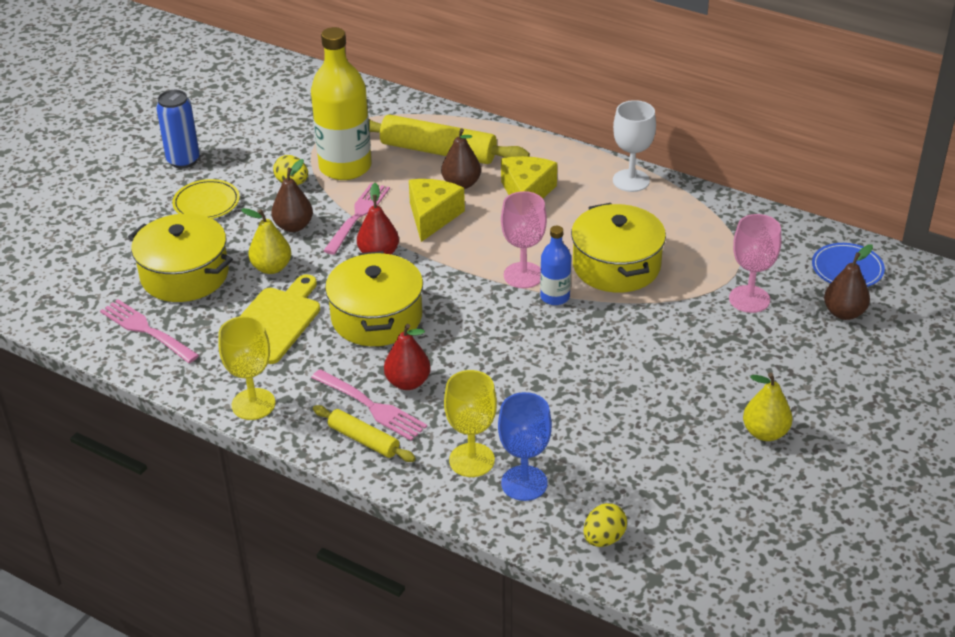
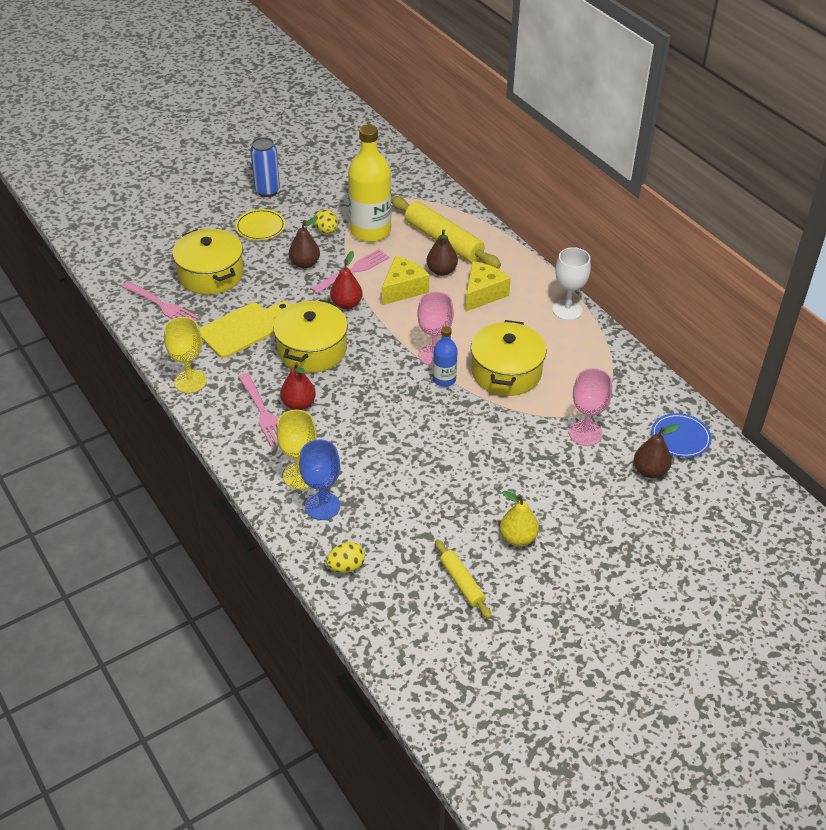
camera: 25 degrees right, 5 degrees up
pink fork [100,299,199,363] -> pink fork turned 150 degrees clockwise [122,281,199,321]
yellow pear [241,208,291,274] -> none
yellow rolling pin [313,405,416,462] -> yellow rolling pin moved to [435,540,492,619]

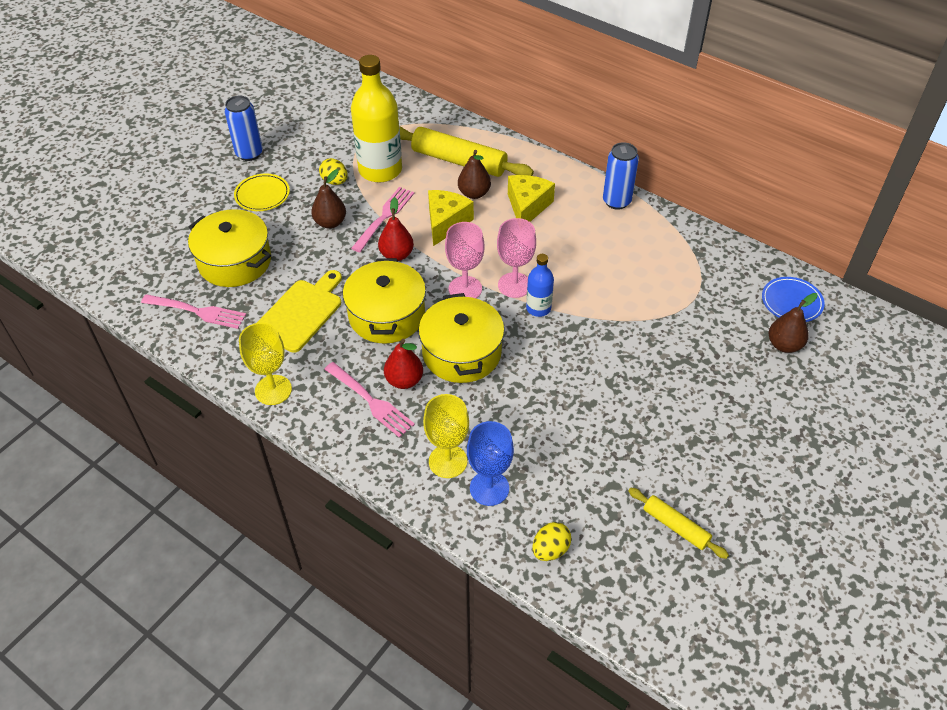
camera: 20 degrees left, 5 degrees up
yellow pot [471,320,546,396] -> yellow pot moved to [419,293,505,383]
yellow pear [500,491,539,546] -> none
white goblet [552,247,591,320] -> blue can [603,142,639,210]
pink goblet [569,368,612,446] -> pink goblet moved to [445,222,484,298]

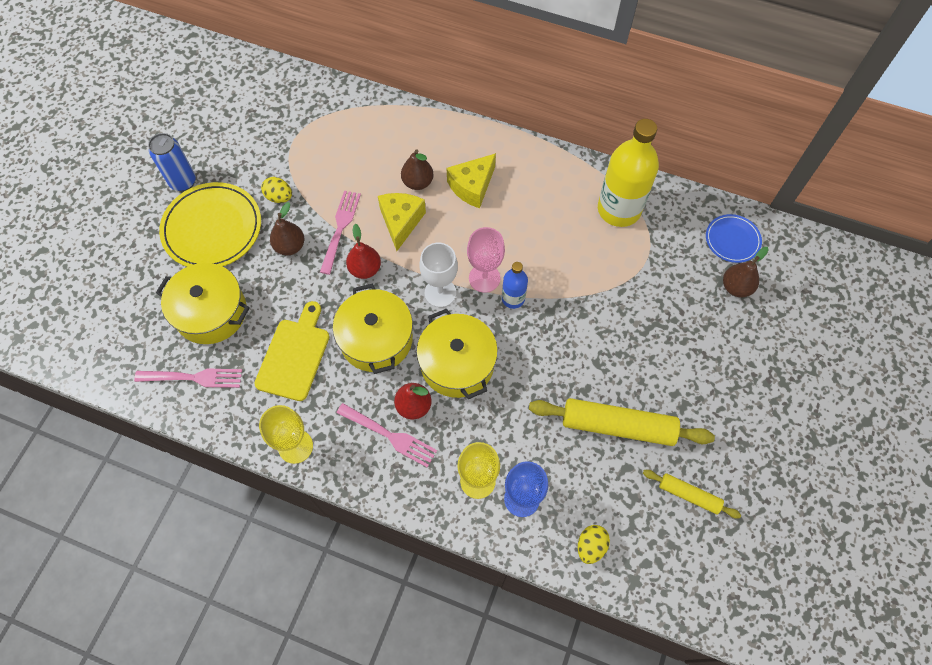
camera: 15 degrees left, 15 degrees up
yellow plate [234,174,290,211] -> yellow plate [159,182,261,267], size x1.82
yellow bottle [351,55,402,183] -> yellow bottle moved to [598,119,659,227]
yellow rolling pin [399,126,534,177] -> yellow rolling pin moved to [529,398,715,446]
pink goblet [445,222,484,298] -> white goblet [420,243,458,307]
yellow cheese [508,175,555,222] -> yellow cheese turned 135 degrees counterclockwise [447,153,496,208]
blue can [603,142,639,210] -> none

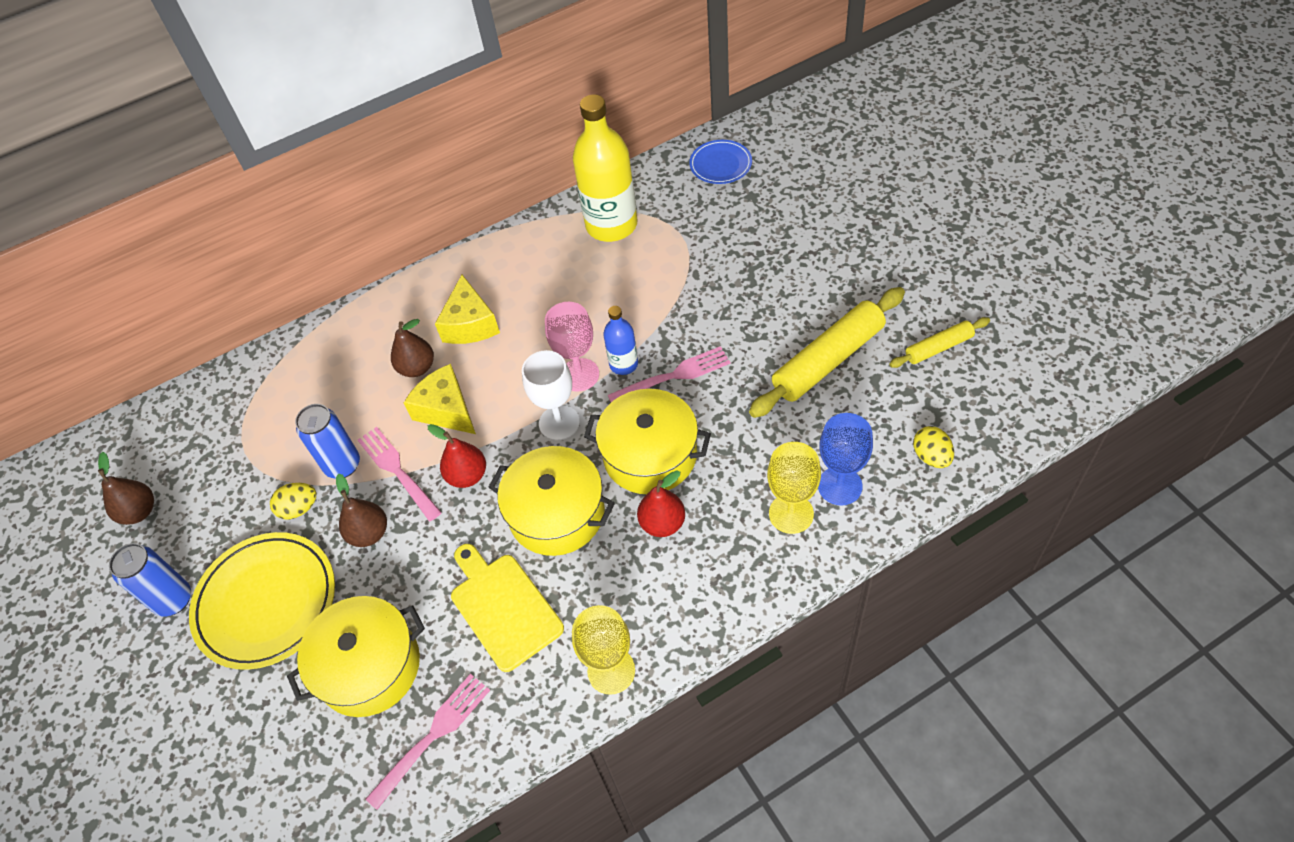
camera: 45 degrees left, 10 degrees down
pink fork [337,403,437,467] -> pink fork moved to [608,346,731,402]
brown pear [723,247,769,297] -> brown pear moved to [98,452,154,525]
none -> blue can [295,404,360,478]

